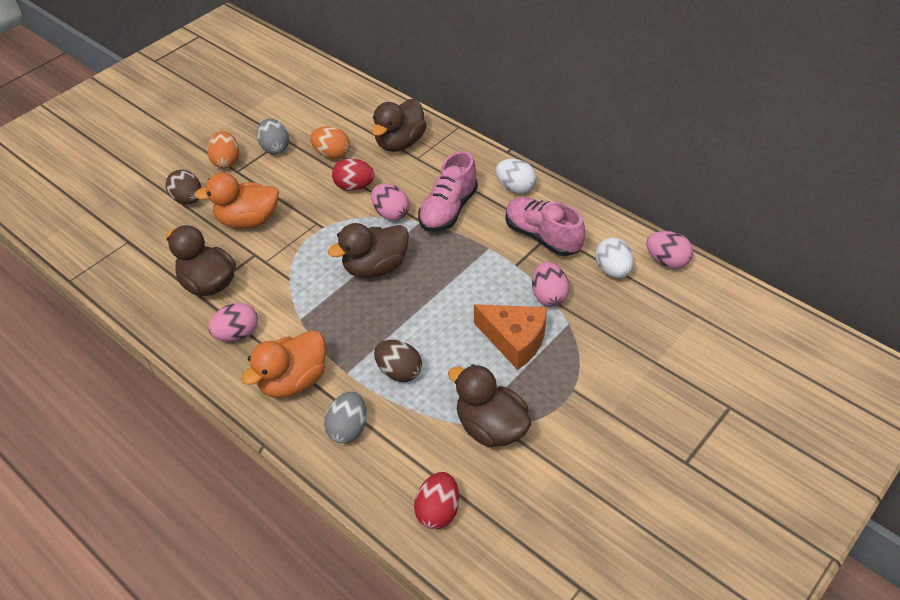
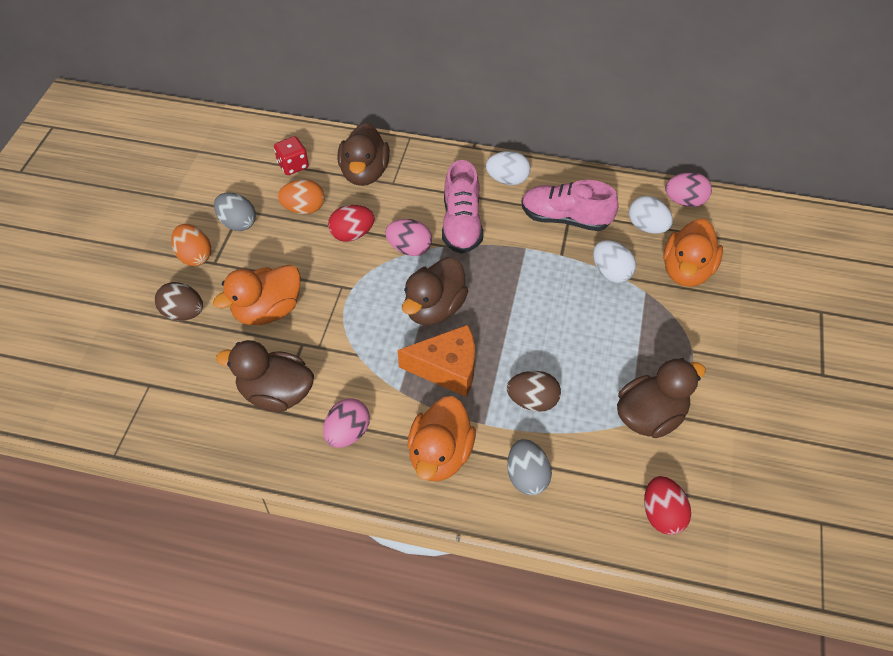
camera: 30 degrees left, 5 degrees up
brown duck [448,364,531,447] -> brown duck turned 135 degrees clockwise [617,358,706,438]
orange cheese [474,304,547,370] -> orange cheese moved to [398,325,475,397]
pink egg [532,262,569,306] -> white egg [593,240,636,283]
none -> red dice [274,136,309,175]
none -> orange duck [664,219,723,287]

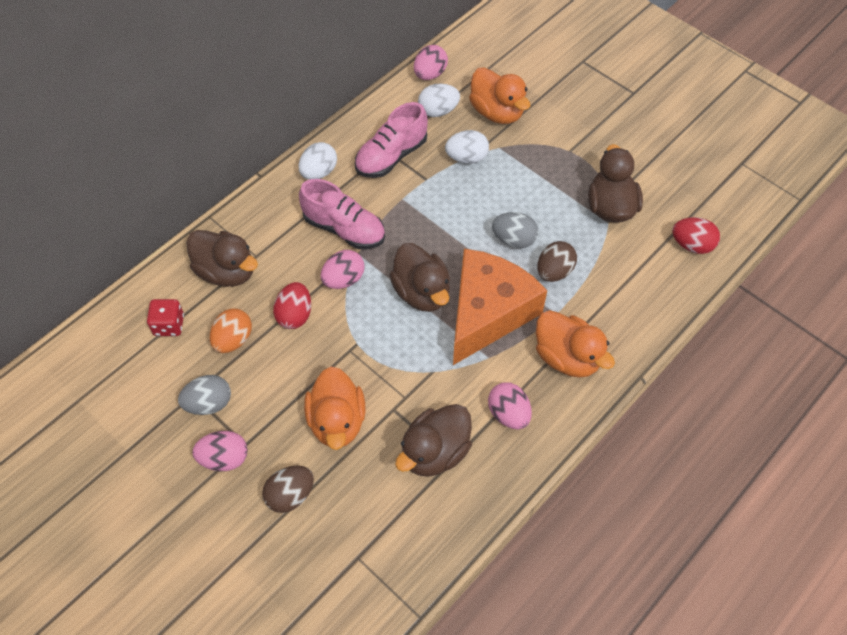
camera: 60 degrees left, 5 degrees up
orange egg [171,224,211,266] -> pink egg [192,431,248,471]
orange cheese [398,325,475,397] -> orange cheese [453,249,547,365], size x1.53
grey egg [507,439,552,495] -> grey egg moved to [492,212,538,248]

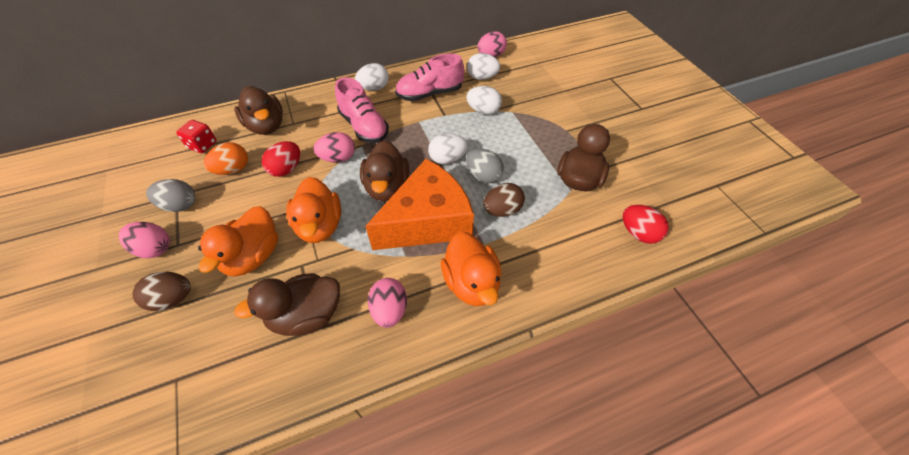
camera: 25 degrees right, 5 degrees down
orange duck [469,67,530,124] -> orange duck moved to [286,177,341,243]
none -> white egg [428,133,468,164]

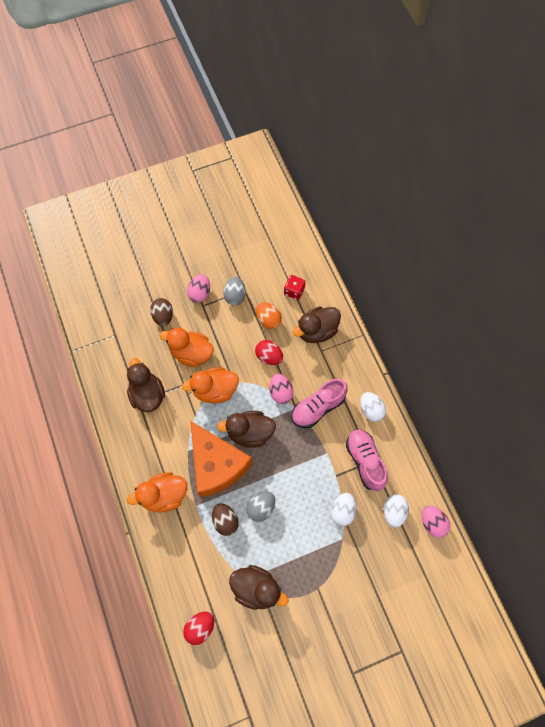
camera: 90 degrees right, 15 degrees up
pink egg [368,278,407,328] -> none
white egg [428,133,468,164] -> none

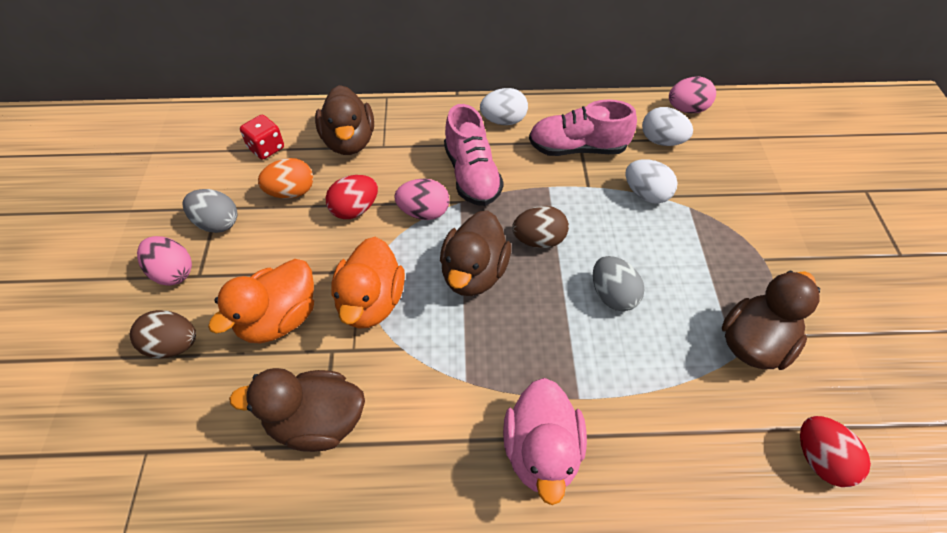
camera: 70 degrees left, 15 degrees down
orange duck [127,472,187,513] -> pink duck [503,378,587,505]
orange cheese [190,421,252,497] -> none
brown egg [212,503,239,536] -> brown egg moved to [512,206,569,248]

